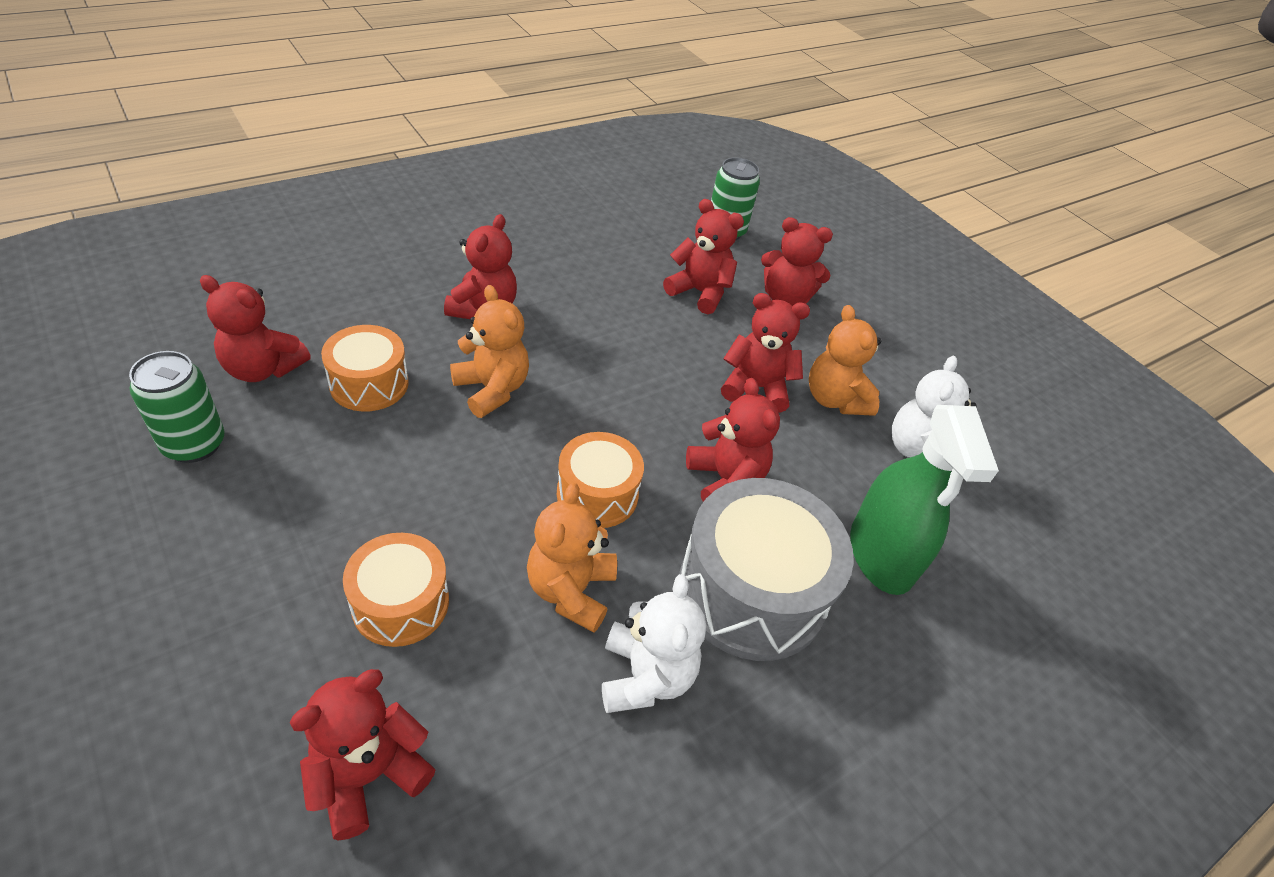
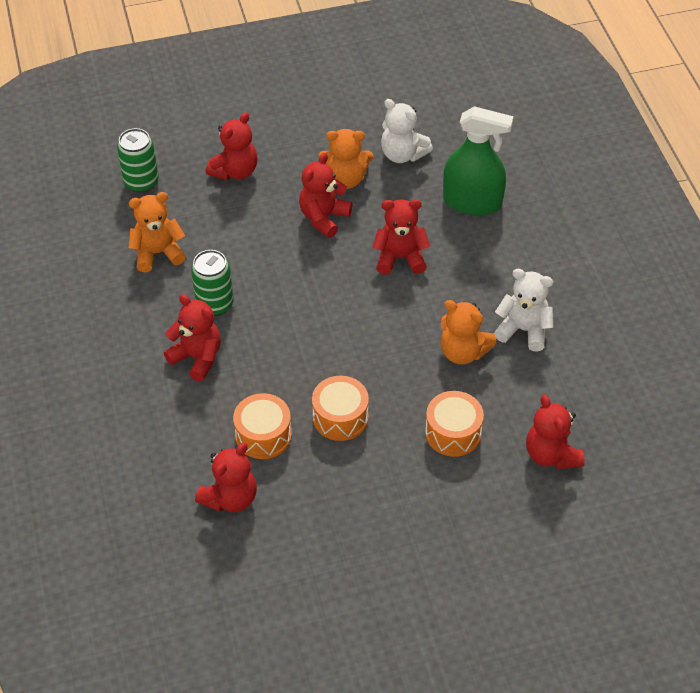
camera: 65 degrees left, 5 degrees up
green can [129,351,225,463] -> green can moved to [191,250,234,316]
orange teddy bear [450,285,529,418] -> orange teddy bear moved to [128,192,186,272]
orange drum [557,432,644,528] -> orange drum moved to [312,376,369,441]
red teddy bear [663,199,744,314] -> none
grey drum [679,478,854,661] -> none

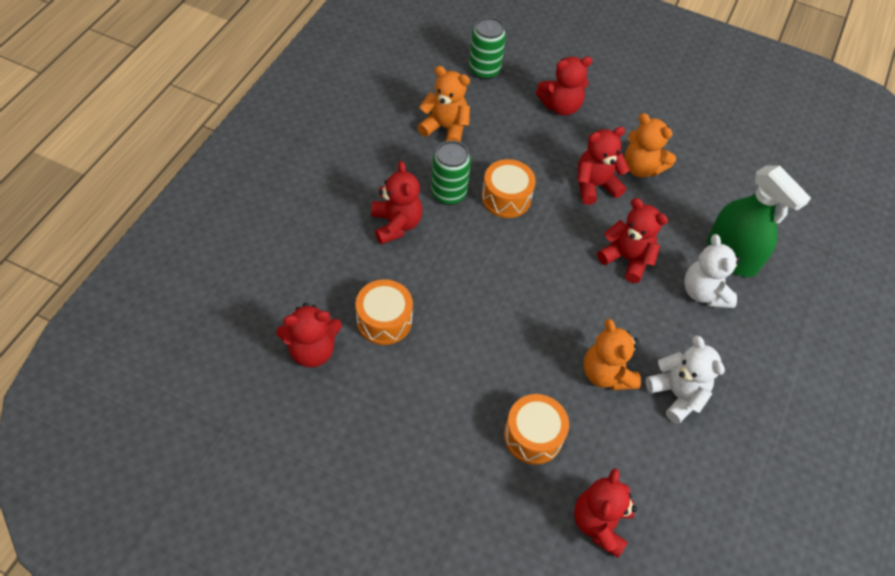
camera: 35 degrees right, 5 degrees up
orange drum [312,376,369,441] -> orange drum moved to [482,159,536,218]
white teddy bear [381,99,433,163] -> white teddy bear moved to [684,234,741,308]

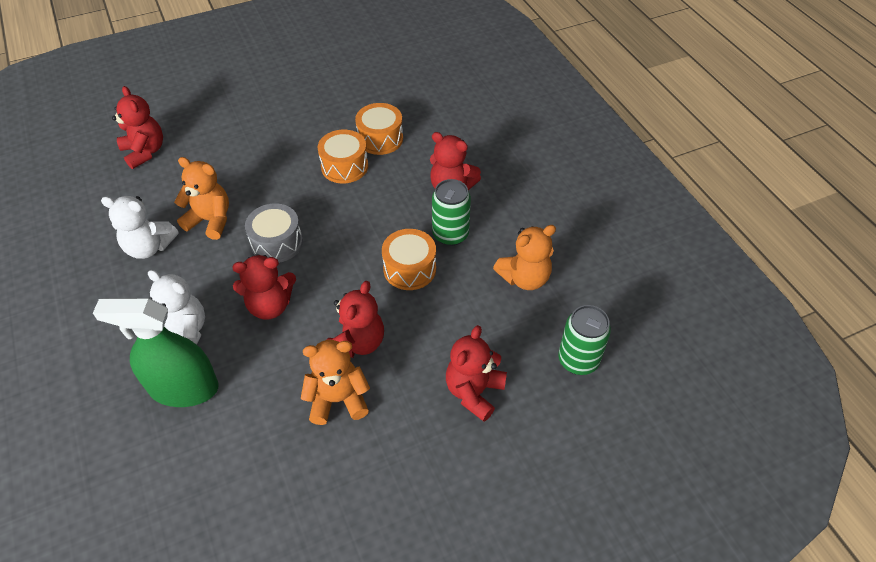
camera: 135 degrees right, 5 degrees down
red teddy bear [276,303,342,367] -> none
orange drum [504,394,569,465] -> orange drum moved to [318,130,368,183]
none -> grey drum [245,203,303,263]

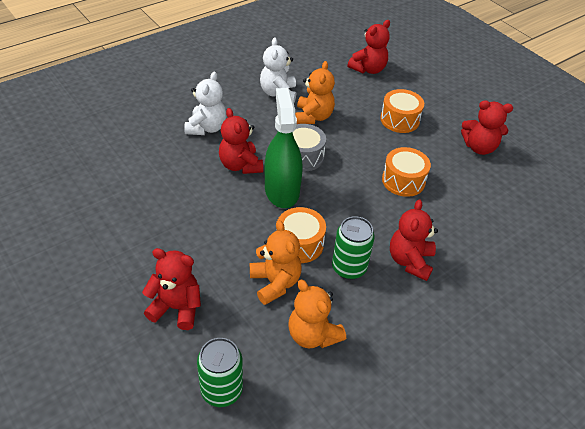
camera: 75 degrees right, 5 degrees down
green spray bottle [93,298,219,407] -> green spray bottle moved to [265,88,303,208]
orange teddy bear [301,340,370,425] -> orange teddy bear moved to [250,220,302,305]
red teddy bear [327,281,384,358] -> red teddy bear moved to [461,100,513,155]
orange drum [355,103,403,155] -> orange drum moved to [380,89,424,133]

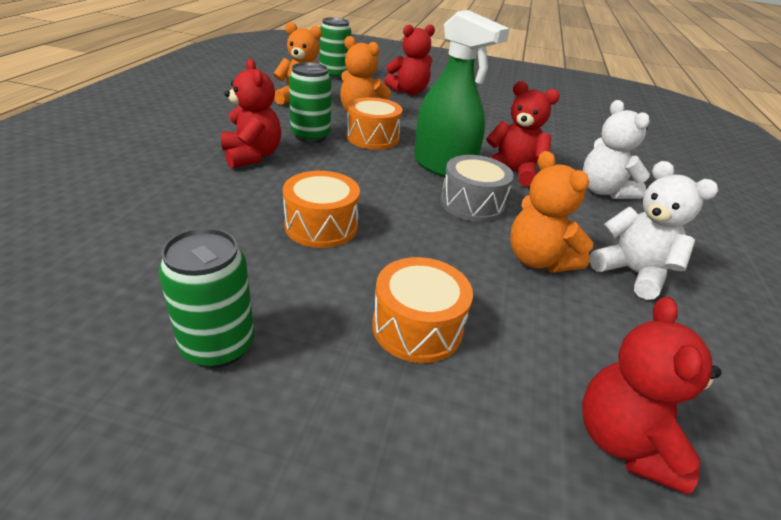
camera: 140 degrees right, 10 degrees down
red teddy bear [461,100,513,155] -> green can [158,228,254,368]

